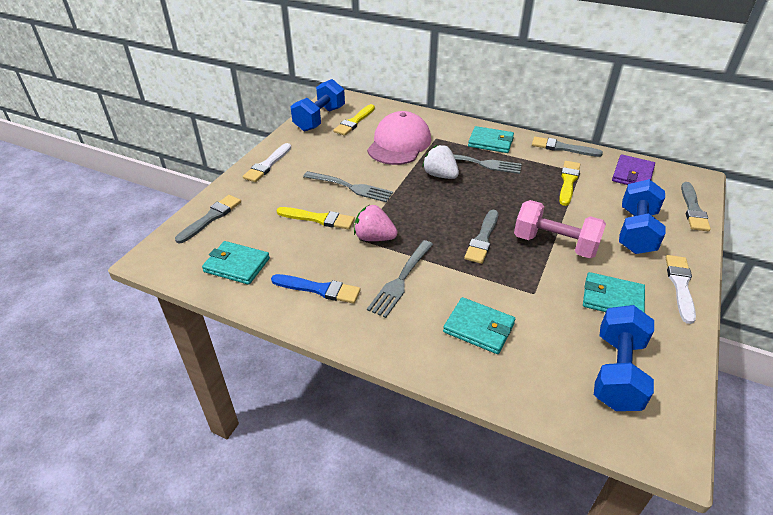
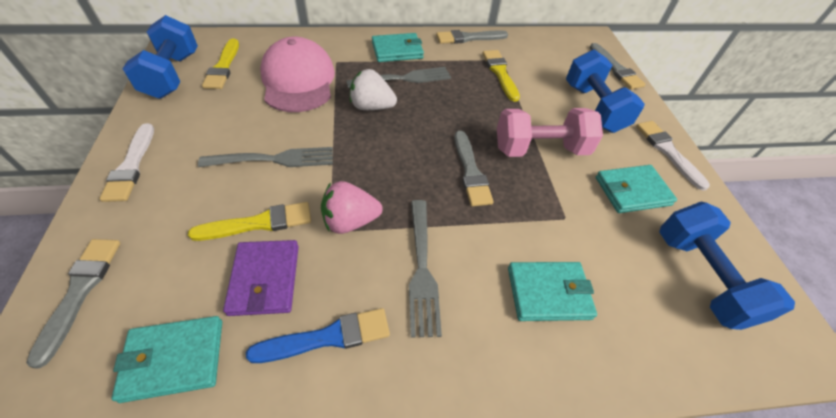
camera: 35 degrees left, 10 degrees up
purple wallet [612,154,655,185] -> purple wallet moved to [223,240,299,316]

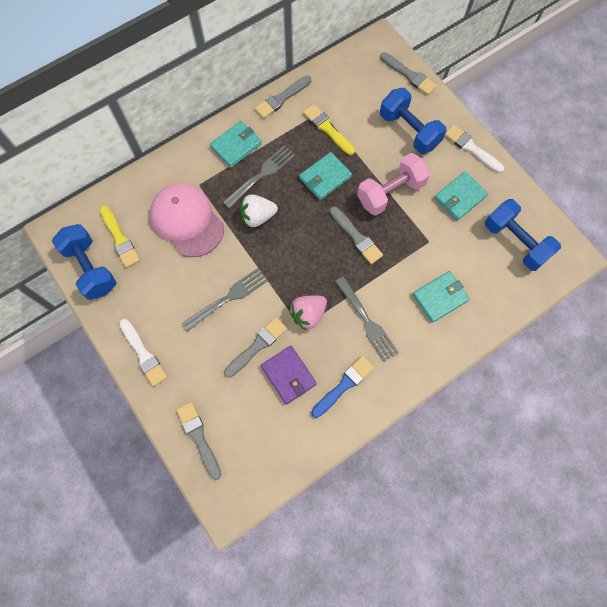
camera: 25 degrees left, 20 degrees up
turquoise wallet [112,316,222,403] -> turquoise wallet moved to [299,152,352,200]
yellow brush [188,202,311,241] -> grey brush [224,317,287,378]

